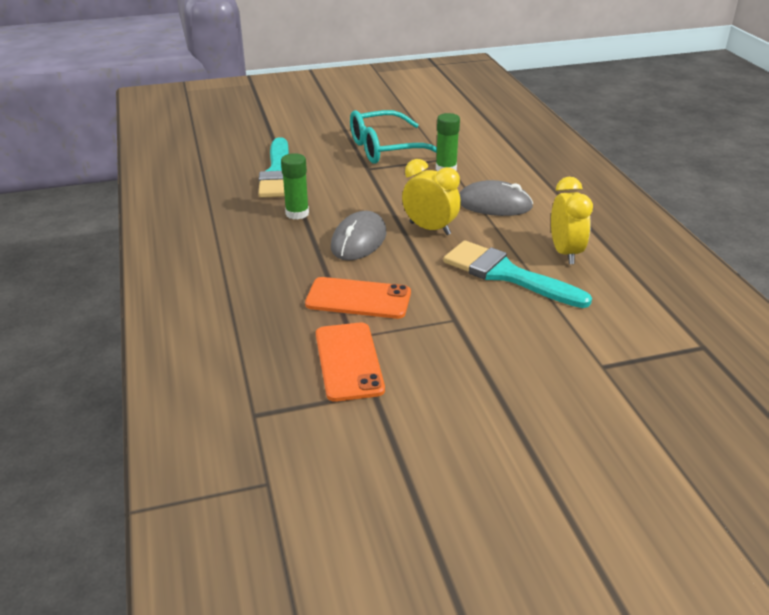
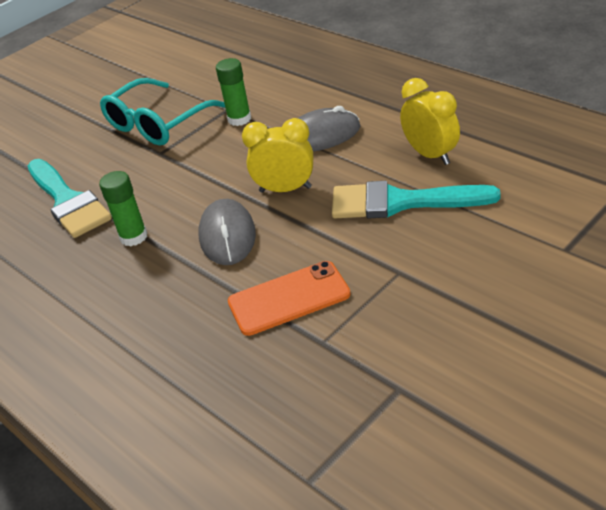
camera: 25 degrees left, 5 degrees up
orange phone [316,322,385,402] -> none

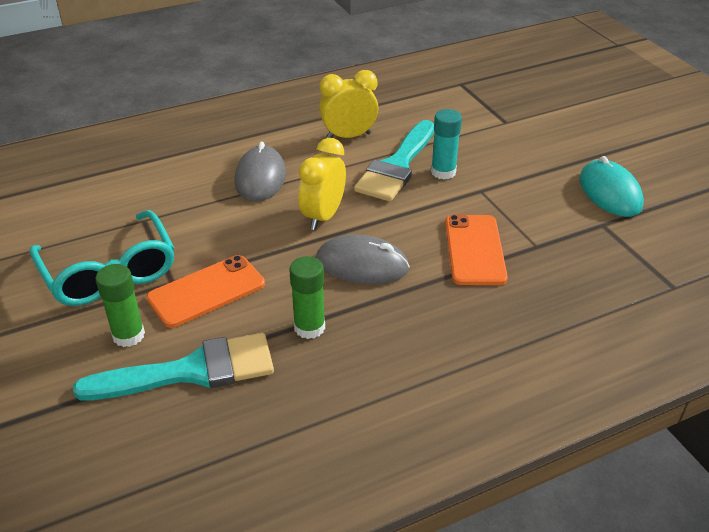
camera: 75 degrees left, 0 degrees up
green glue stick [216,58,251,126] -> green glue stick moved to [96,264,145,347]
none -> orange phone [146,255,265,328]
none -> turquoise glue stick [431,109,462,180]
none -> turquoise mouse [579,156,644,217]

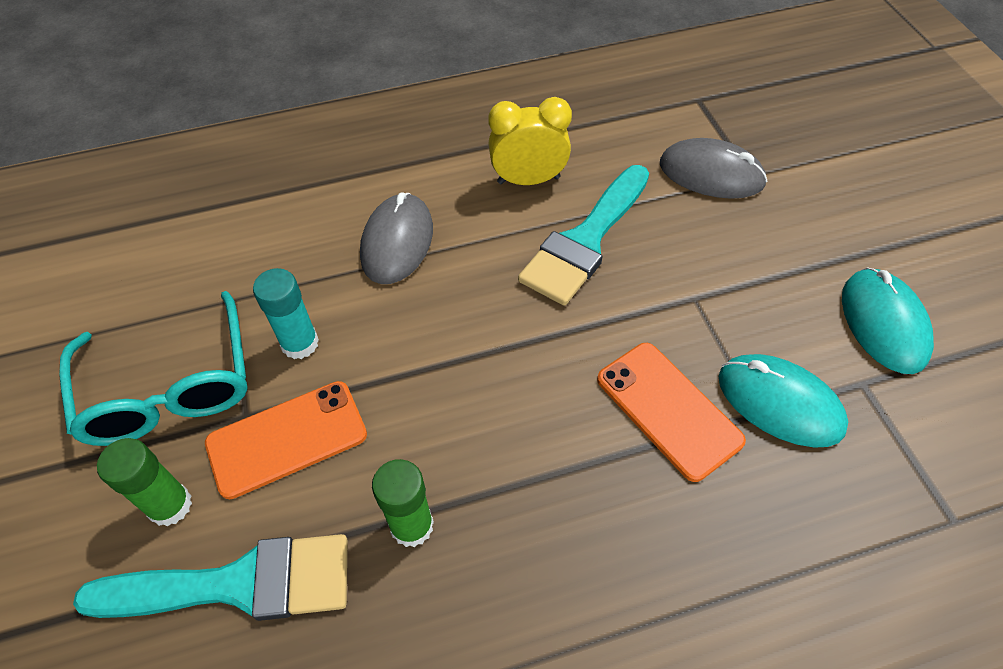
camera: 10 degrees right, 15 degrees up
yellow clock [299,138,346,230] -> none
grey mouse [316,234,410,284] -> grey mouse moved to [660,138,767,199]
turquoise glue stick [431,109,462,180] -> turquoise glue stick moved to [253,268,319,359]
orange phone [445,215,508,285] -> orange phone turned 45 degrees counterclockwise [597,343,746,482]
none -> turquoise mouse [718,354,848,448]

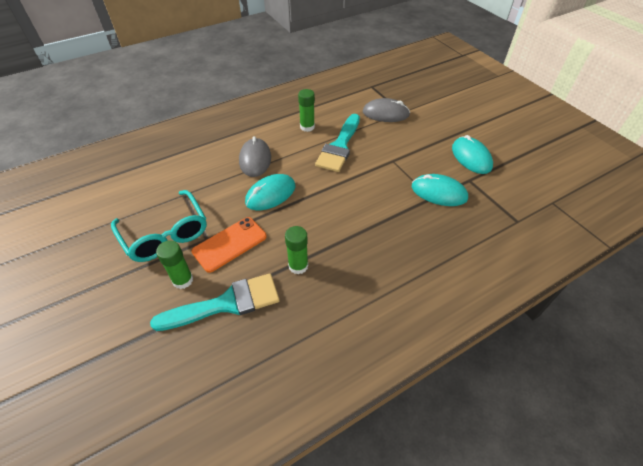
camera: 15 degrees left, 5 degrees down
turquoise glue stick [253,268,319,359] -> none
yellow clock [488,97,572,185] -> green glue stick [298,89,315,132]
orange phone [597,343,746,482] -> none
none -> turquoise mouse [245,174,296,210]

